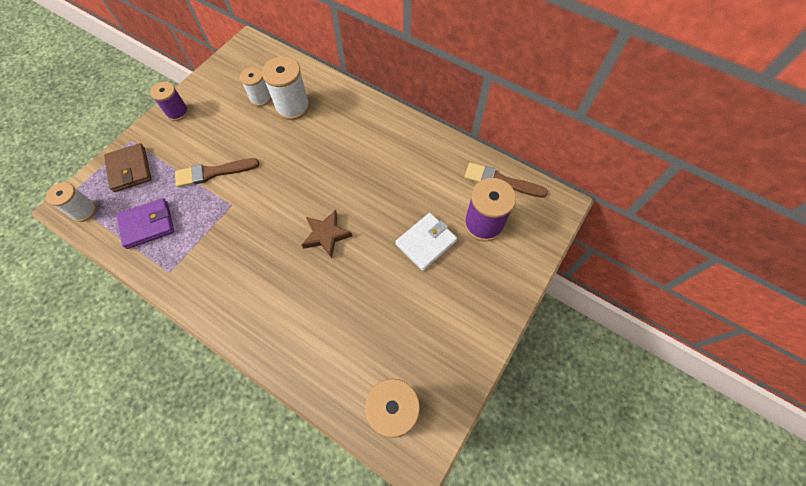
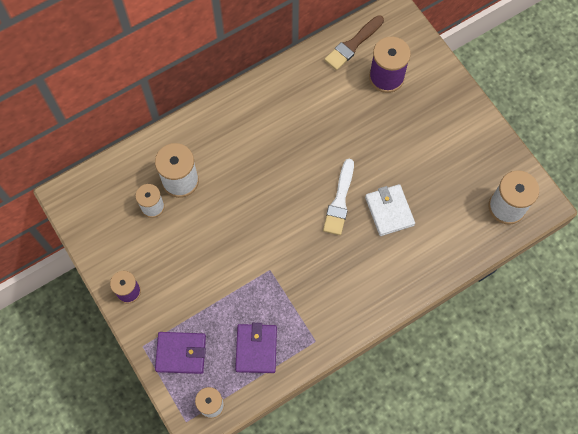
camera: 65 degrees left, 5 degrees up
brown wallet [104,143,151,192] -> purple wallet [155,332,206,374]
brown brush [175,158,260,187] -> none
brown star [302,210,352,258] -> white brush [323,159,354,235]
white wallet [396,213,457,271] -> white wallet moved to [365,184,415,236]

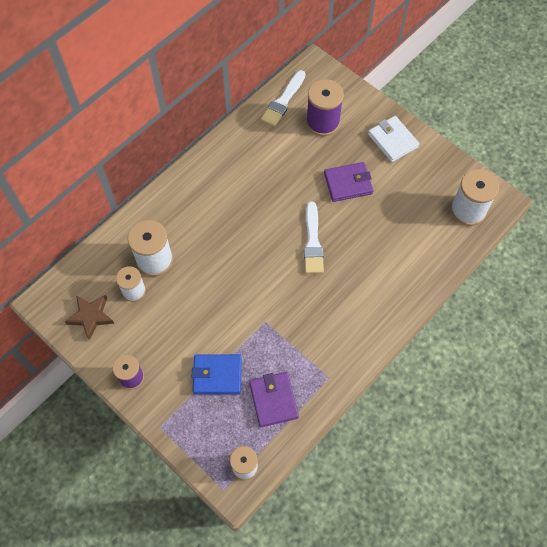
camera: 15 degrees left, 5 degrees down
purple wallet [155,332,206,374] -> purple wallet moved to [324,162,374,202]
brown brush [324,15,384,70] -> white brush [261,70,306,127]
white wallet [365,184,415,236] -> white wallet moved to [368,116,419,162]
none -> brown star [65,295,114,340]
none -> blue wallet [192,354,241,394]

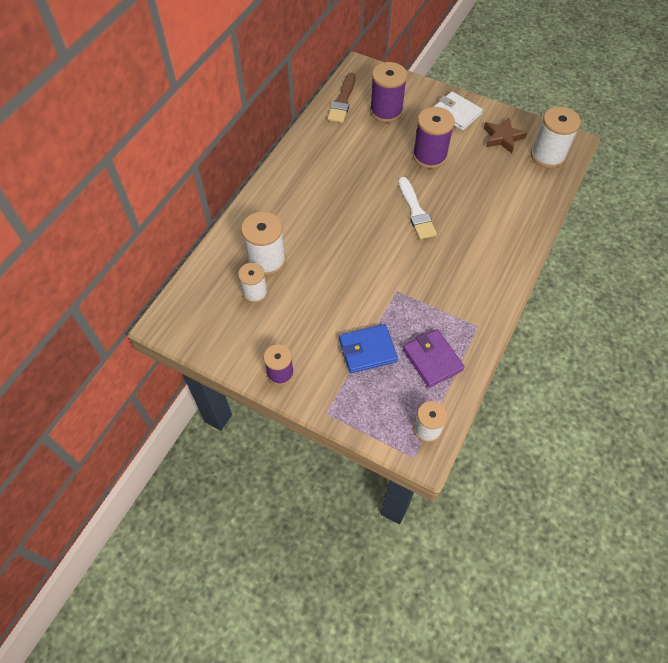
camera: 15 degrees left, 5 degrees down
brown star [65,295,114,340] -> brown star moved to [484,118,527,153]
white brush [261,70,306,127] -> brown brush [327,72,355,123]
purple wallet [324,162,374,202] -> purple spool [413,107,455,169]

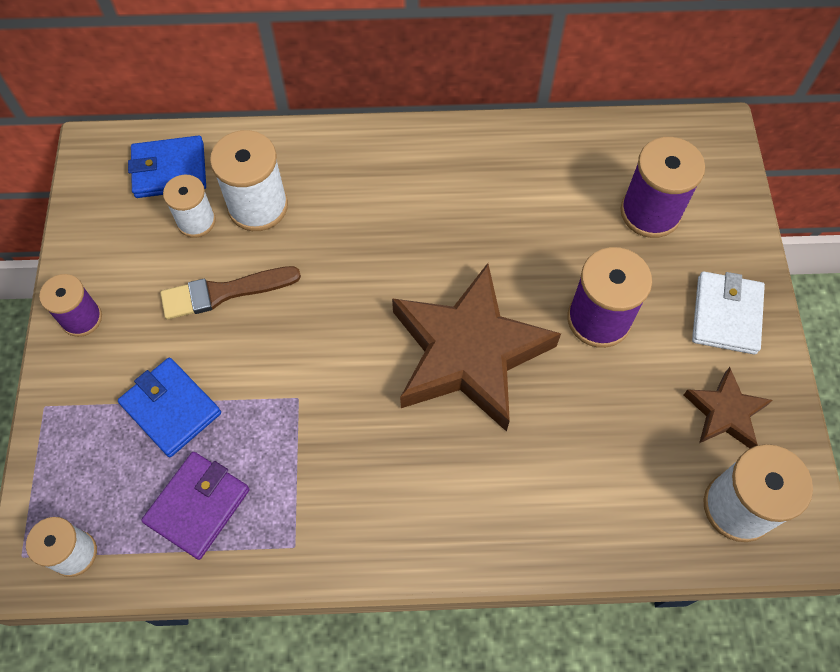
camera: 60 degrees right, 5 degrees up
brown brush [327,72,355,123] -> brown brush moved to [160,266,301,320]
white brush [398,177,437,240] -> brown star [392,263,561,432]
none -> blue wallet [128,135,206,198]

